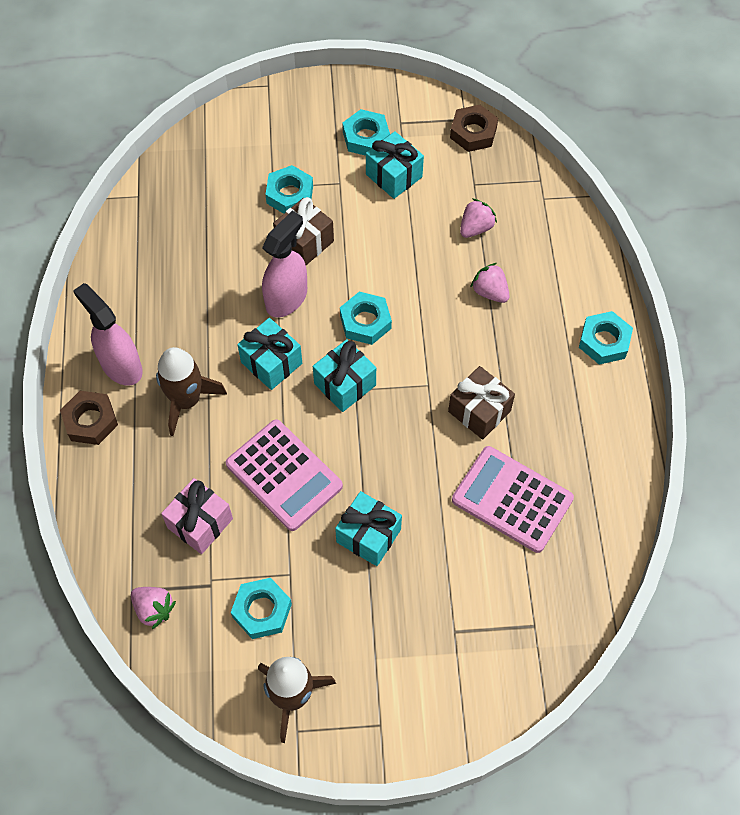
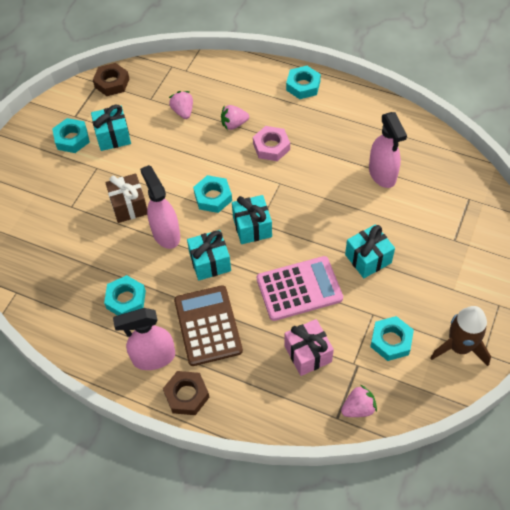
camera: 60 degrees left, 5 degrees down
brown rocket [156,347,227,436] -> brown calculator [174,285,243,366]
turquoise nut [265,165,313,214] -> turquoise nut moved to [104,275,146,315]
brown gift [448,366,515,440] -> none
pink calculator [452,446,574,553] -> pink spray bottle [369,112,407,188]
none -> pink nut [253,126,290,161]

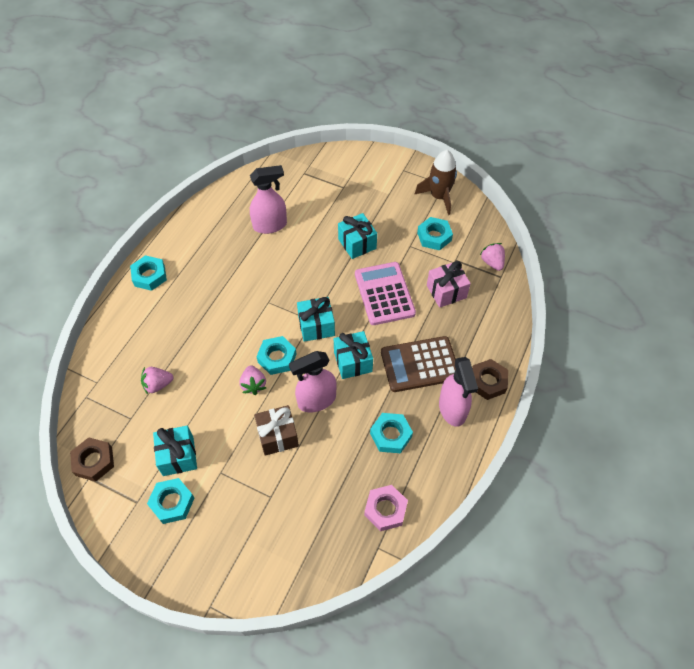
camera: 90 degrees left, 0 degrees up
pink strawberry [221,105,249,130] -> pink strawberry moved to [239,365,266,395]
pink nut [253,126,290,161] -> pink nut moved to [364,485,408,531]

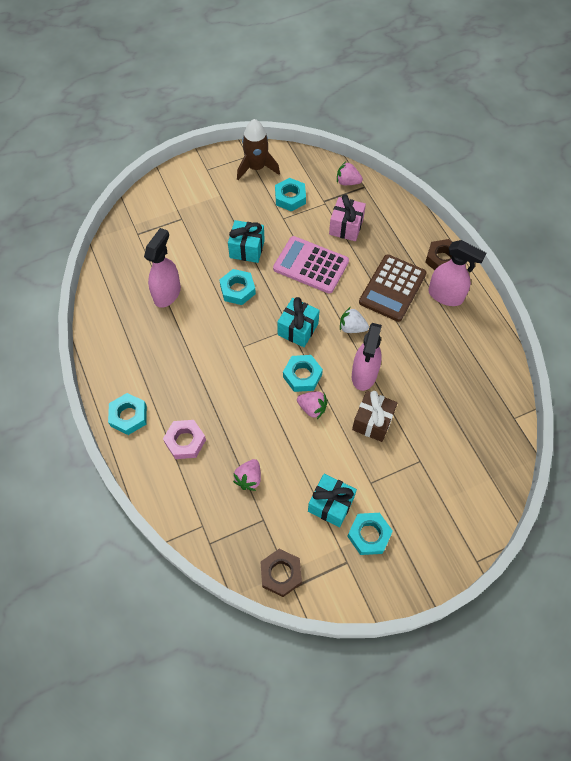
camera: 50 degrees left, 5 degrees up
turquoise gift [334,331,373,379] -> white strawberry [340,307,369,333]
pink nut [364,485,408,531] -> pink nut moved to [163,420,206,459]
turquoise nut [370,413,413,453] -> turquoise nut moved to [219,269,256,305]

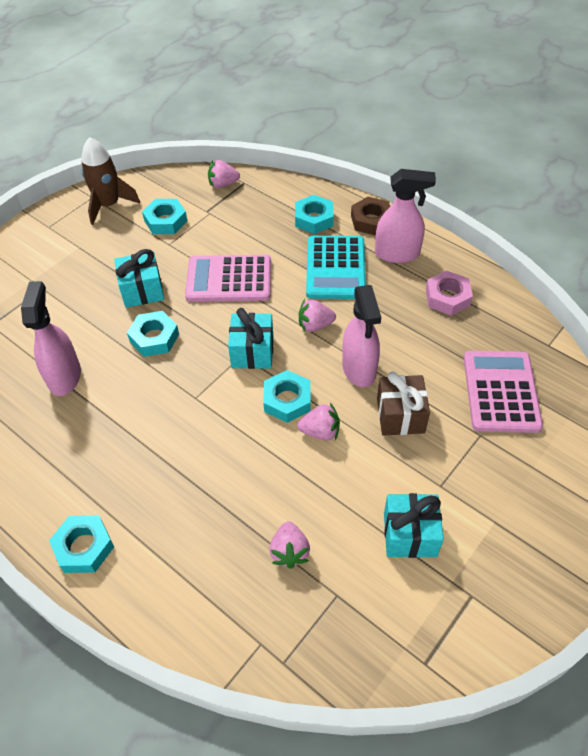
camera: 25 degrees left, 10 degrees down
pink nut [163,420,206,459] -> pink nut moved to [426,270,473,316]
brown nut [260,549,302,597] -> none
pink gift [329,194,366,241] -> none
white strawberry [340,307,369,333] -> pink strawberry [299,299,336,332]
turquoise nut [347,513,393,555] -> turquoise nut moved to [295,195,334,234]
brown calculator [359,254,427,322] -> turquoise calculator [306,236,366,299]
none -> pink calculator [464,351,543,433]

